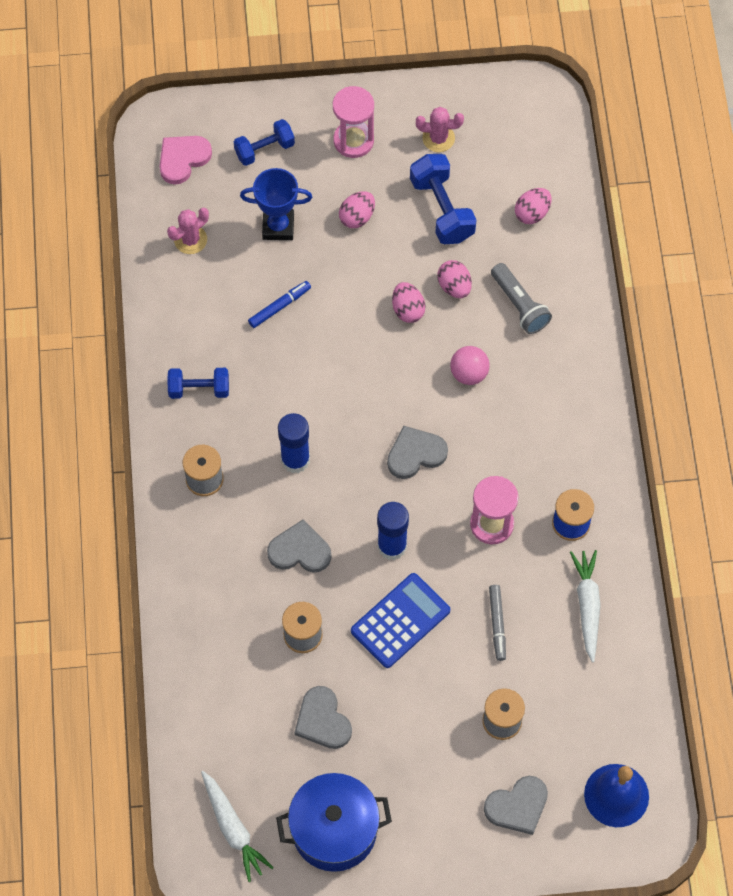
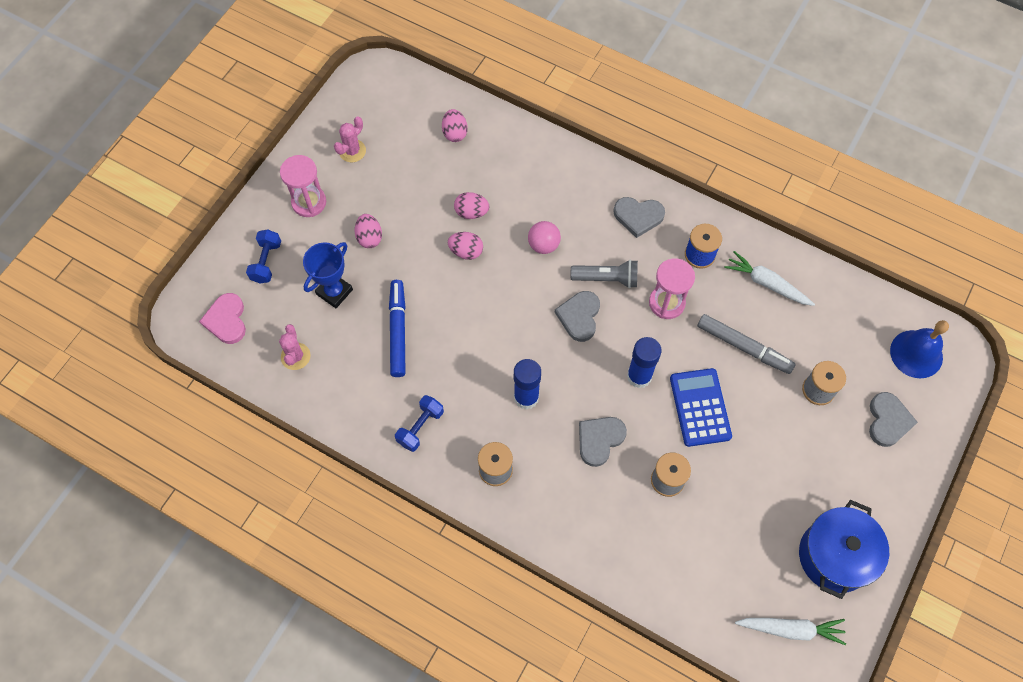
camera: 55 degrees left, 0 degrees up
blue marker [248,281,311,328] -> blue marker [389,280,406,377], size x1.60
grey heart [294,686,352,749] -> grey heart moved to [613,197,665,238]
blue dumbbell [410,154,476,244] -> none
grey marker [489,585,506,661] -> grey marker [697,314,795,374], size x1.60
grey flashlight [491,263,552,334] -> grey flashlight moved to [571,260,638,288]

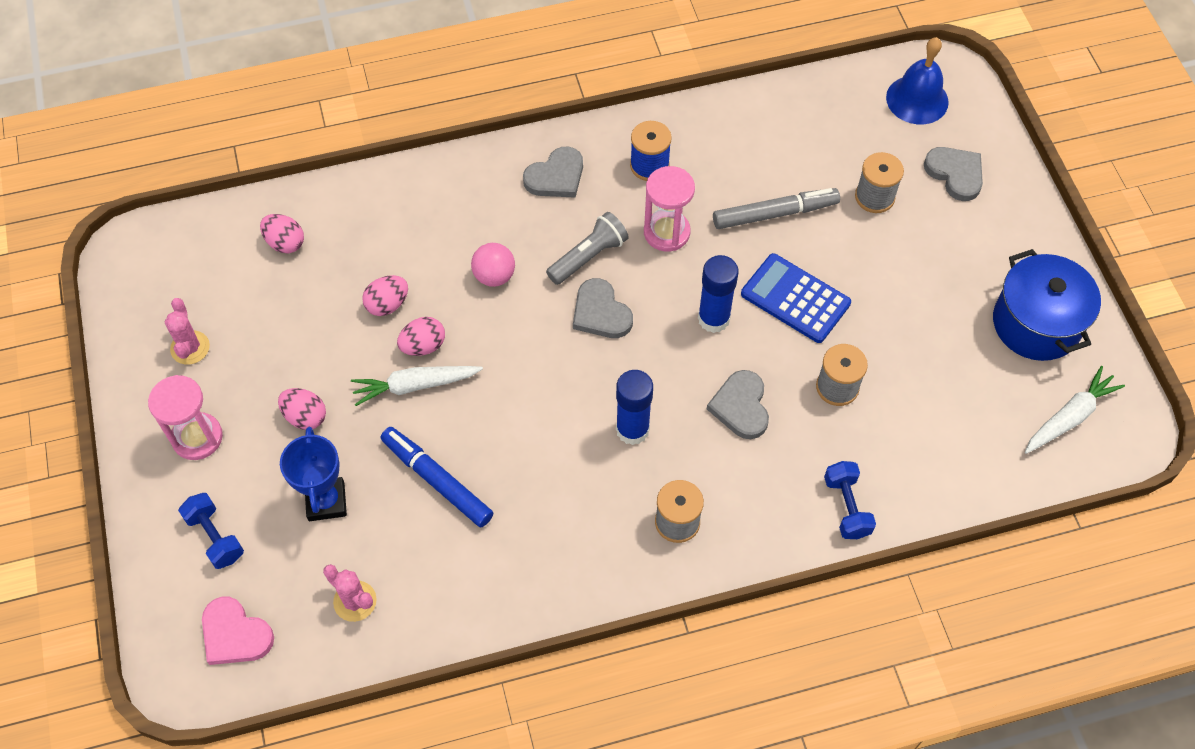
camera: 45 degrees left, 5 degrees down
blue dumbbell [395,395,444,452] -> blue dumbbell moved to [824,461,876,539]
white carrot [724,251,815,306] -> white carrot moved to [351,366,483,406]

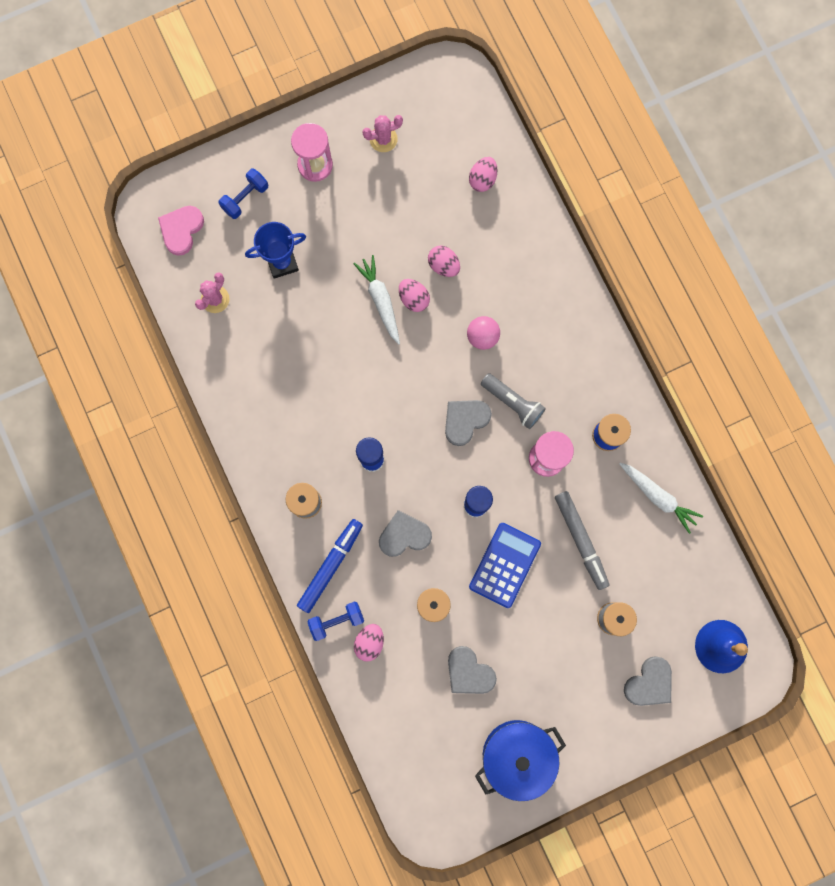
camera: 80 degrees right, 20 degrees up
pink egg [278,388,326,430] -> pink egg moved to [354,624,384,662]
blue marker [381,427,493,527] -> blue marker moved to [297,519,363,613]
grey heart [523,147,583,198] -> grey heart moved to [448,646,497,694]
white carrot [1025,366,1125,454] -> white carrot moved to [619,463,703,534]

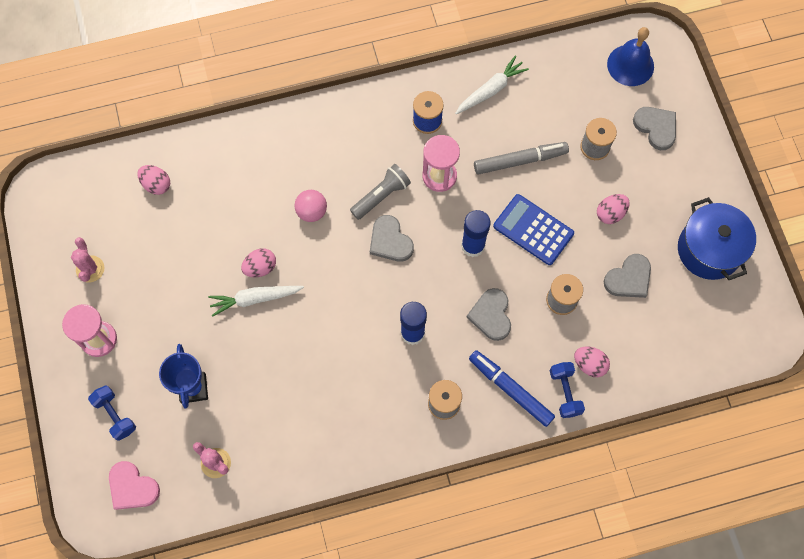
camera: 80 degrees left, 10 degrees down
pink egg [428,245,460,277] -> pink egg moved to [597,194,630,224]

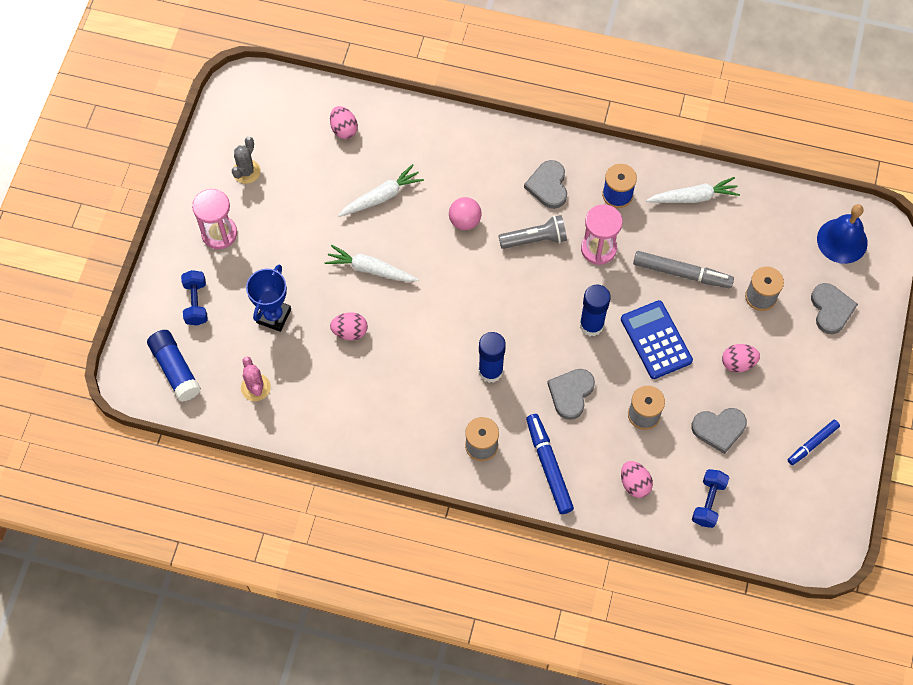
camera: 30 degrees right, 5 degrees down
pink cactus [71,237,104,282] -> grey cactus [232,137,261,184]
pink heart [109,461,160,510] -> blue glue stick [147,330,201,402]
pink egg [241,248,276,277] -> pink egg moved to [330,312,368,340]
grey heart [370,215,414,262] -> grey heart moved to [524,160,567,209]
blue dumbbell [550,362,585,418] -> blue dumbbell moved to [692,469,729,528]
blue pot [678,197,756,280] -> blue marker [788,420,840,465]
none -> white carrot [338,164,424,217]

